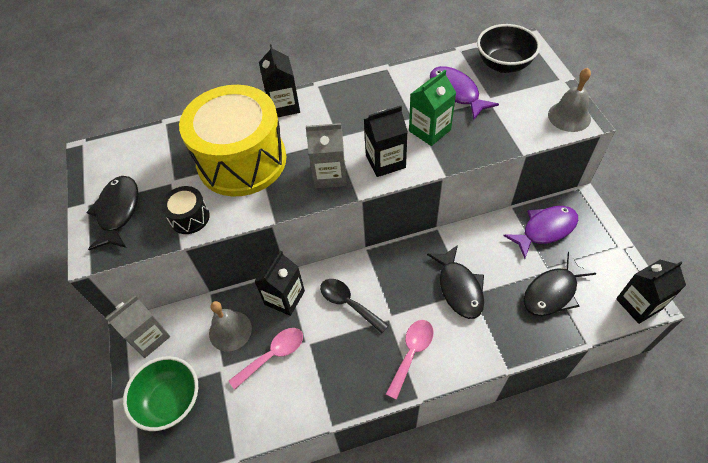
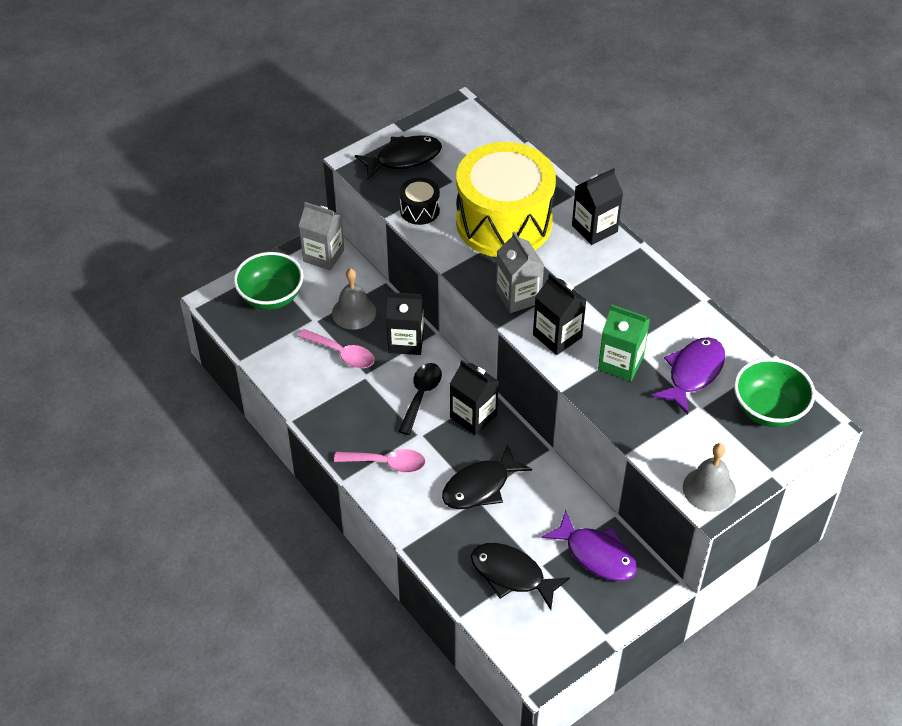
camera: 65 degrees right, 5 degrees down
black bowl [477,24,540,73] -> green bowl [734,358,815,427]
black carton [616,260,686,324] -> black carton moved to [450,360,499,435]

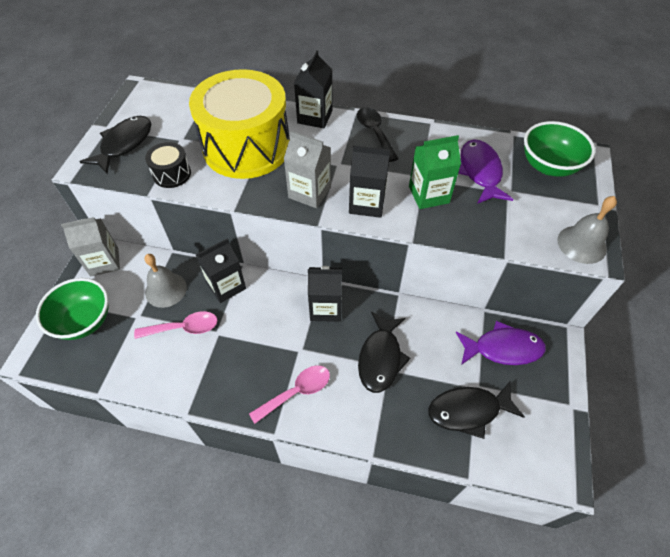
camera: 40 degrees left, 5 degrees up
black spoon [398,363,442,435] -> black spoon moved to [357,107,399,162]

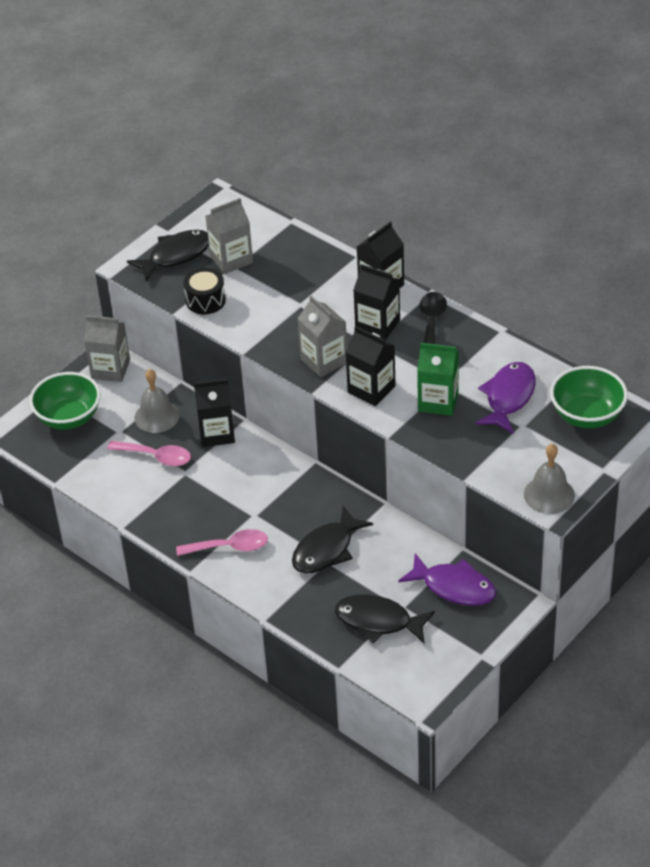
camera: 30 degrees right, 10 degrees down
yellow drum [189,69,290,179] -> none
black carton [308,266,342,322] -> black carton moved to [353,264,400,340]
none -> grey carton [206,198,253,274]

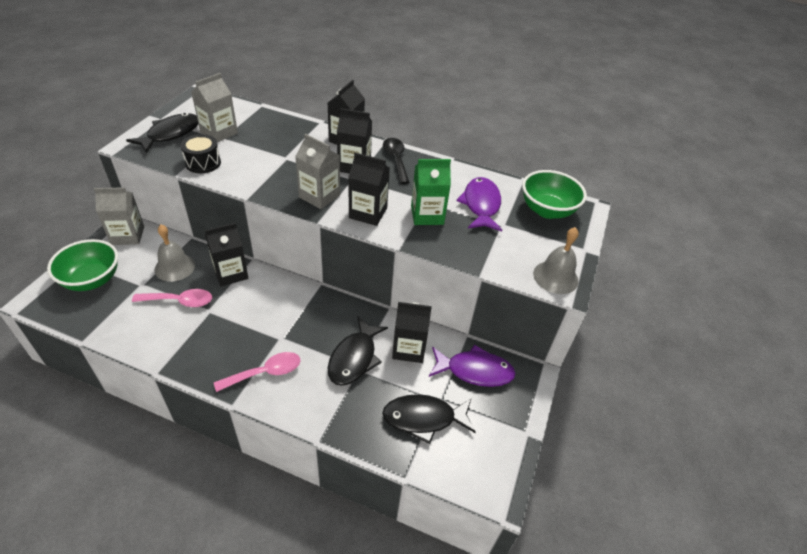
camera: 25 degrees left, 0 degrees up
none -> black carton [392,302,432,363]

